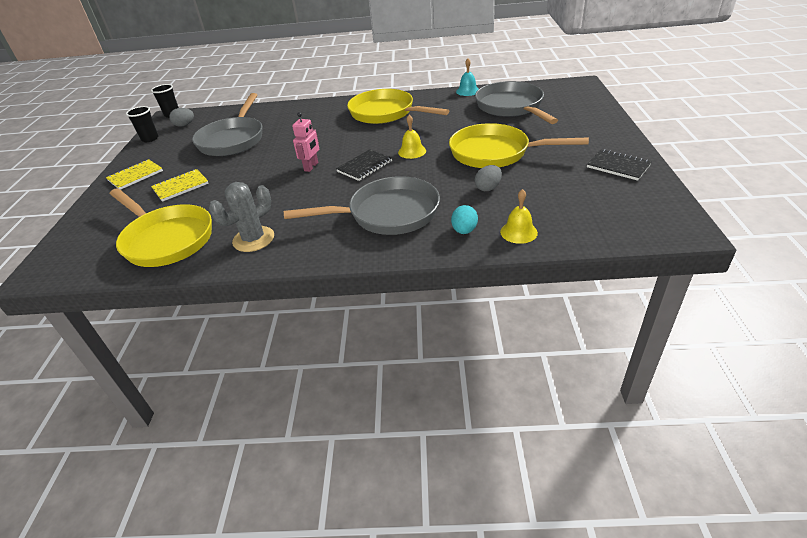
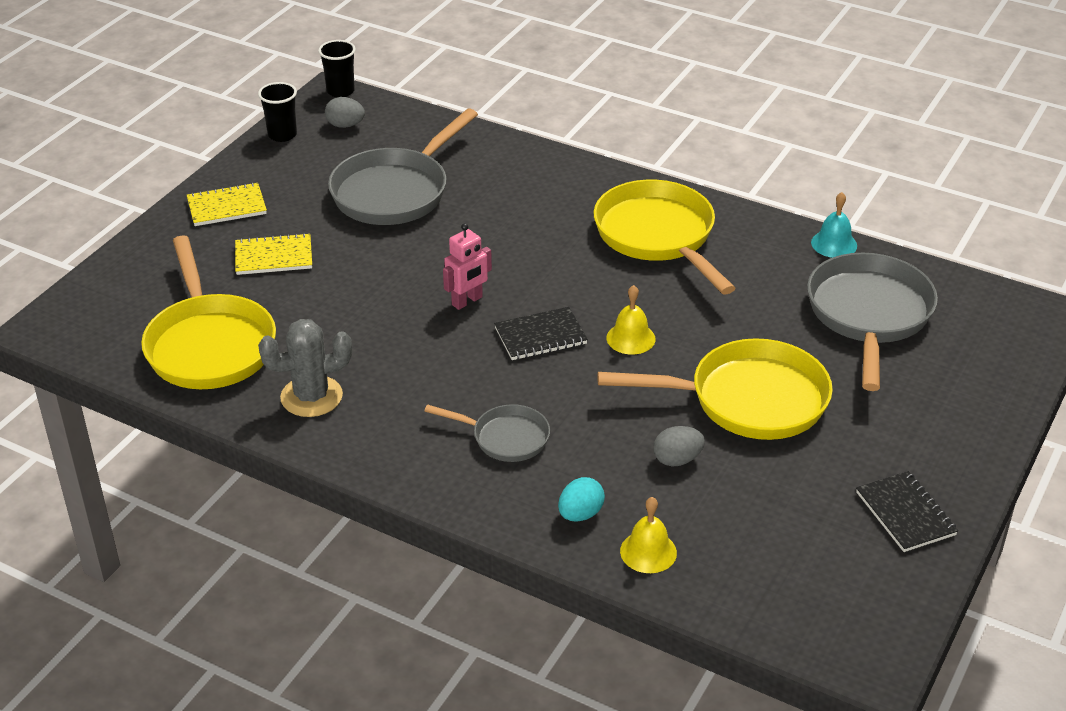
camera: 25 degrees right, 0 degrees up
grey pan [284,176,440,235] -> grey pan [425,404,550,462], size x0.54
yellow pan [449,123,589,168] -> yellow pan turned 135 degrees clockwise [597,338,833,440]

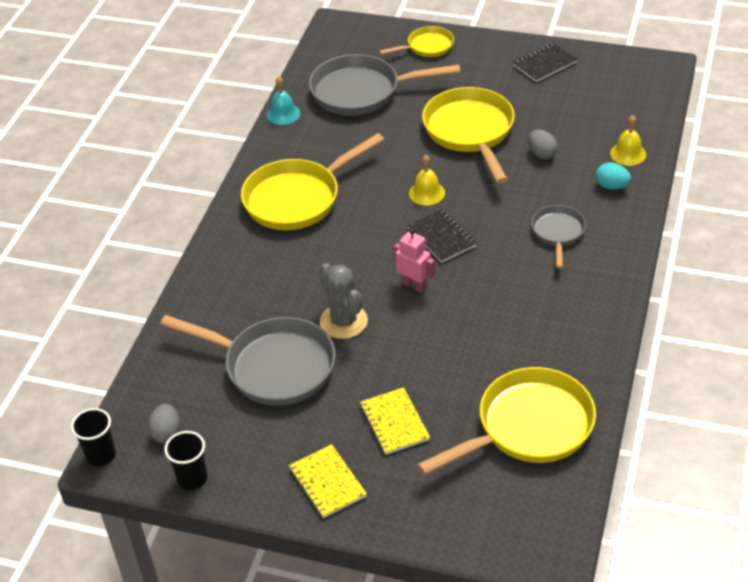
camera: 100 degrees left, 5 degrees up
grey cactus [258,319,352,417] -> grey cactus moved to [319,263,368,339]
none -> yellow pan [379,26,454,57]

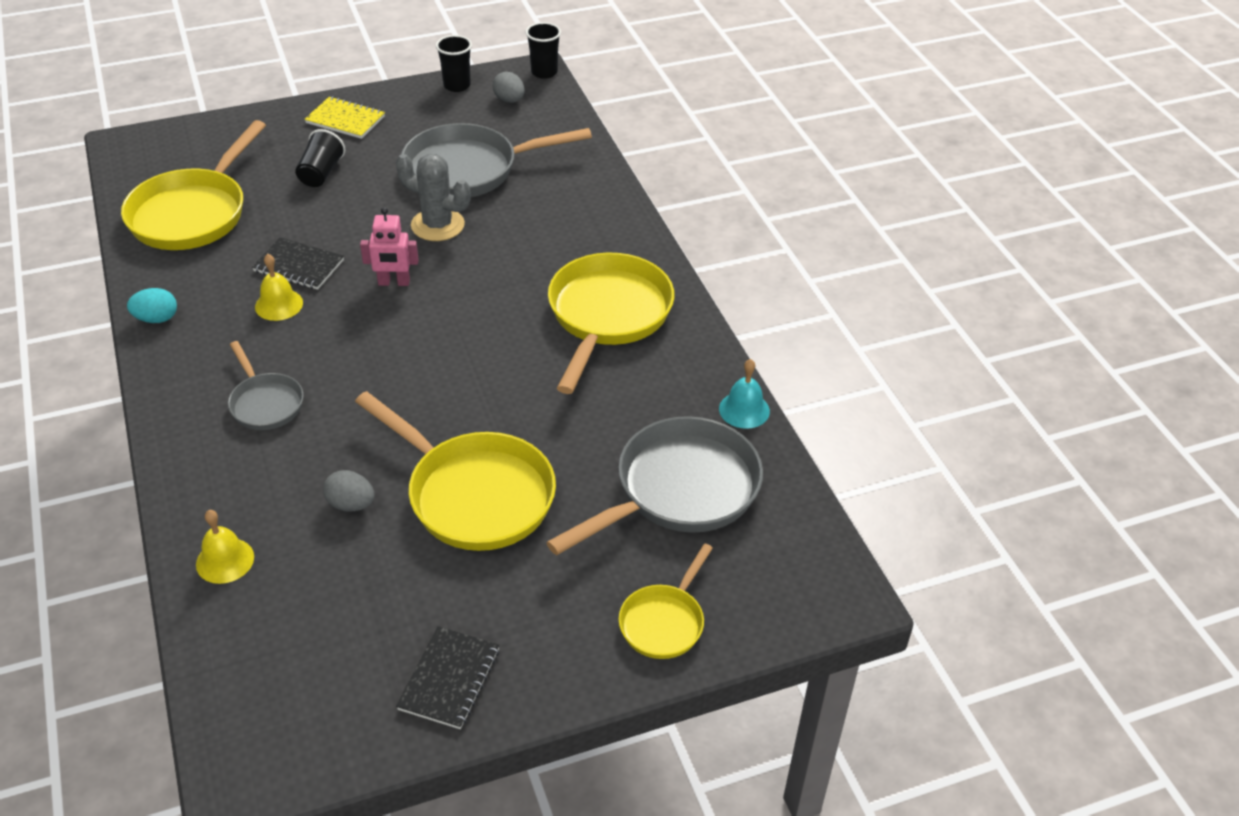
camera: 140 degrees right, 0 degrees up
yellow notebook [360,387,430,455] -> black cup [295,129,345,187]
black notebook [407,209,477,263] -> black notebook moved to [252,238,344,290]
yellow bell [409,155,445,205] -> yellow bell moved to [255,254,303,321]
turquoise egg [595,162,631,190] -> turquoise egg moved to [127,288,177,323]

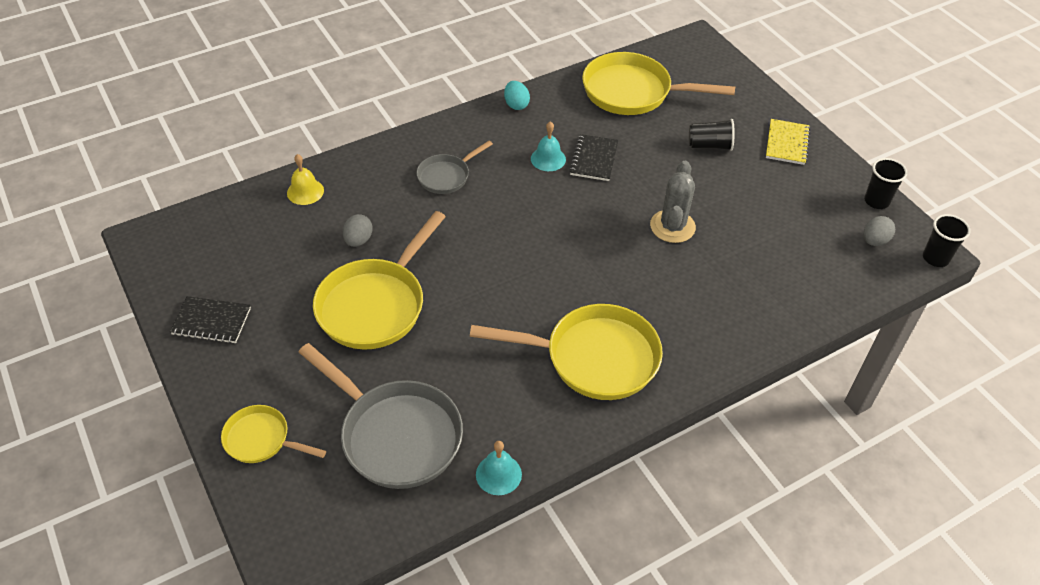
camera: 80 degrees right, 5 degrees up
yellow bell [255,254,303,321] -> turquoise bell [531,121,566,171]
pink robot [360,207,419,286] -> none
grey pan [402,123,592,197] -> none

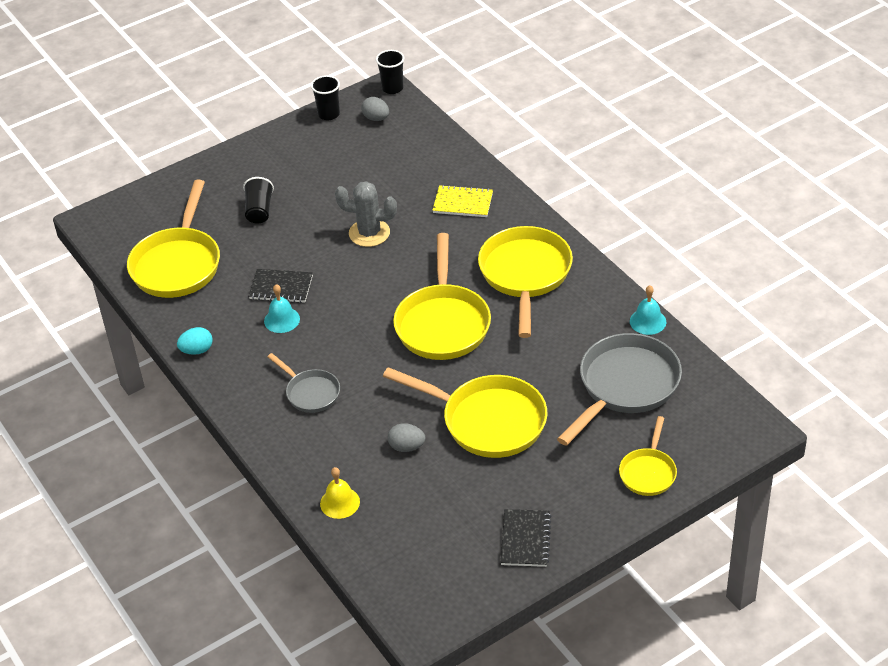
camera: 90 degrees left, 5 degrees down
yellow notebook [766,119,810,165] -> yellow notebook moved to [432,185,493,217]
none -> yellow pan [393,233,491,360]

